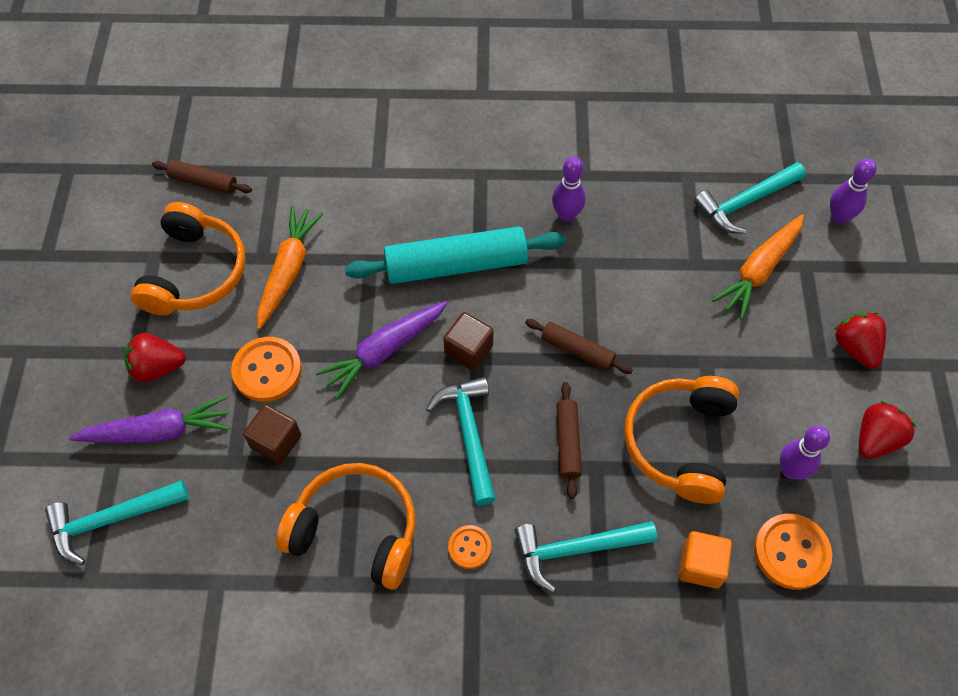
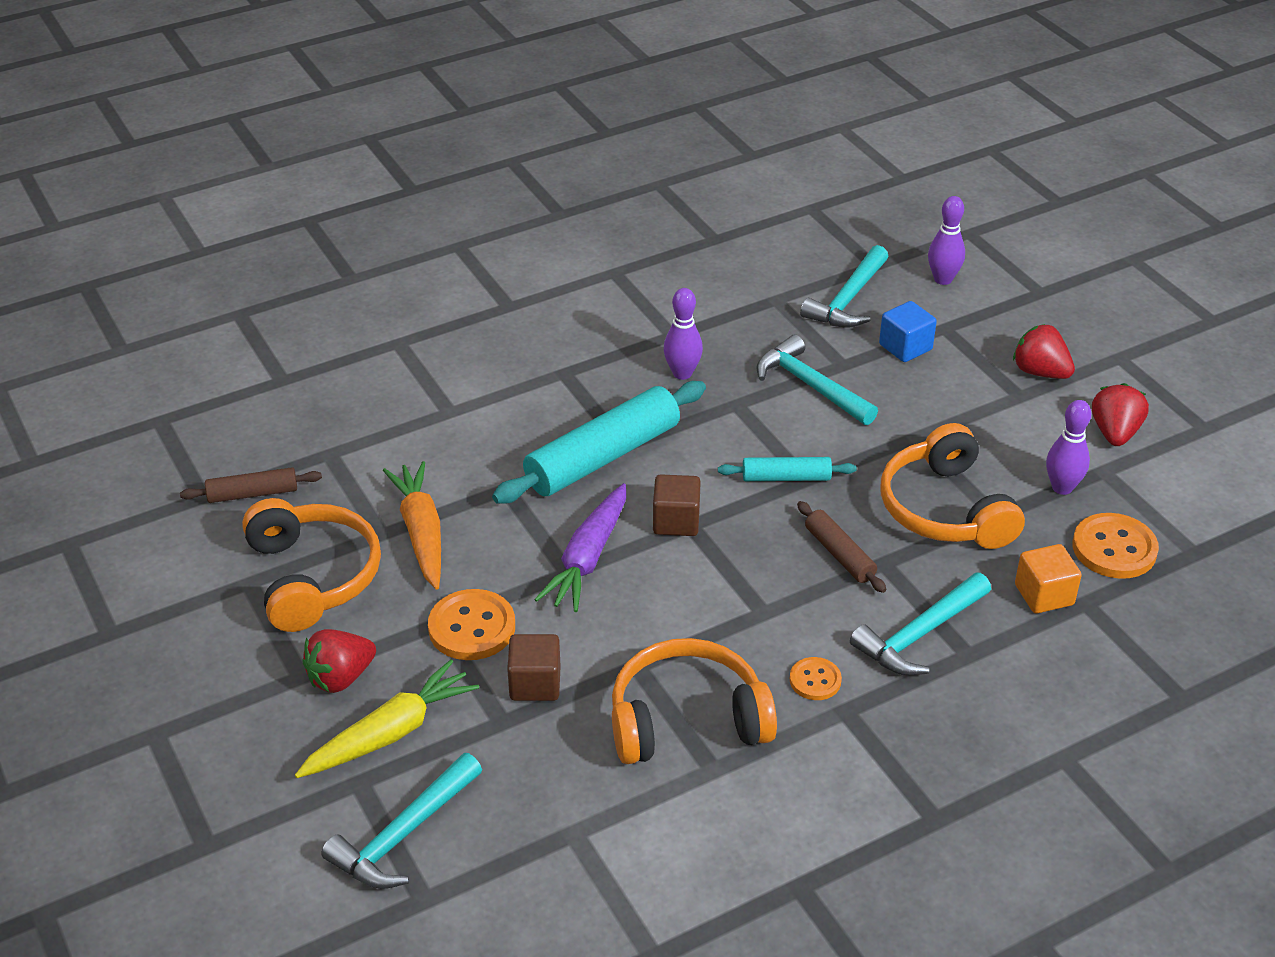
camera: 30 degrees left, 20 degrees down
purple carrot [69,396,230,443] -> yellow carrot [295,660,479,778]
turquoise hammer [426,377,496,505] -> turquoise hammer moved to [756,335,878,425]
brown rolling pin [525,319,633,374] -> turquoise rolling pin [718,457,857,481]
orange carrot [712,214,804,320] -> blue cube [879,301,937,362]

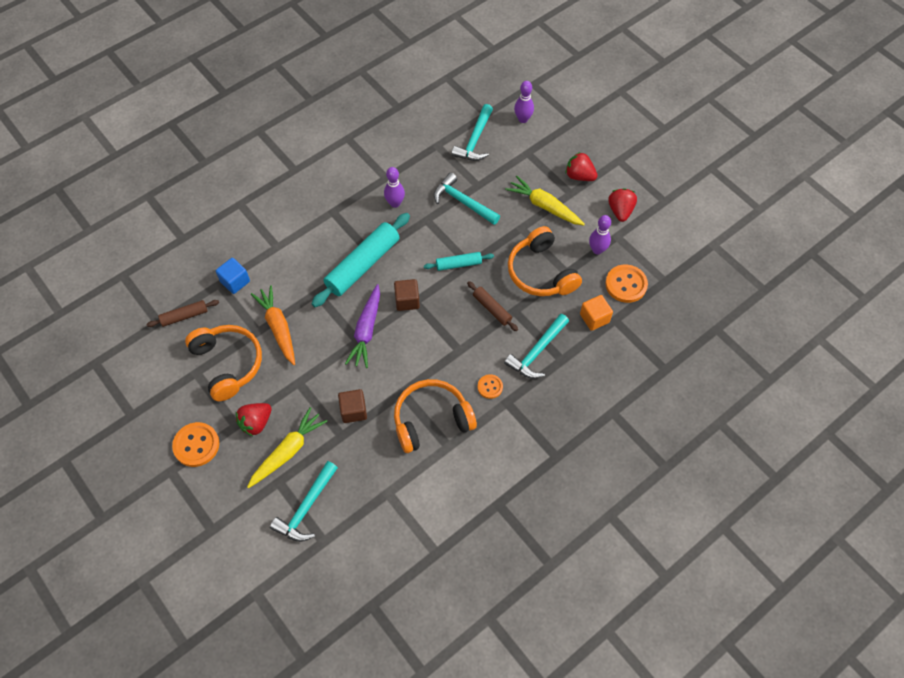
camera: 10 degrees left, 20 degrees up
orange button [428,589,515,660] -> orange button moved to [172,422,219,467]
blue cube [879,301,937,362] -> blue cube moved to [216,258,250,294]
none -> yellow carrot [505,176,585,226]

